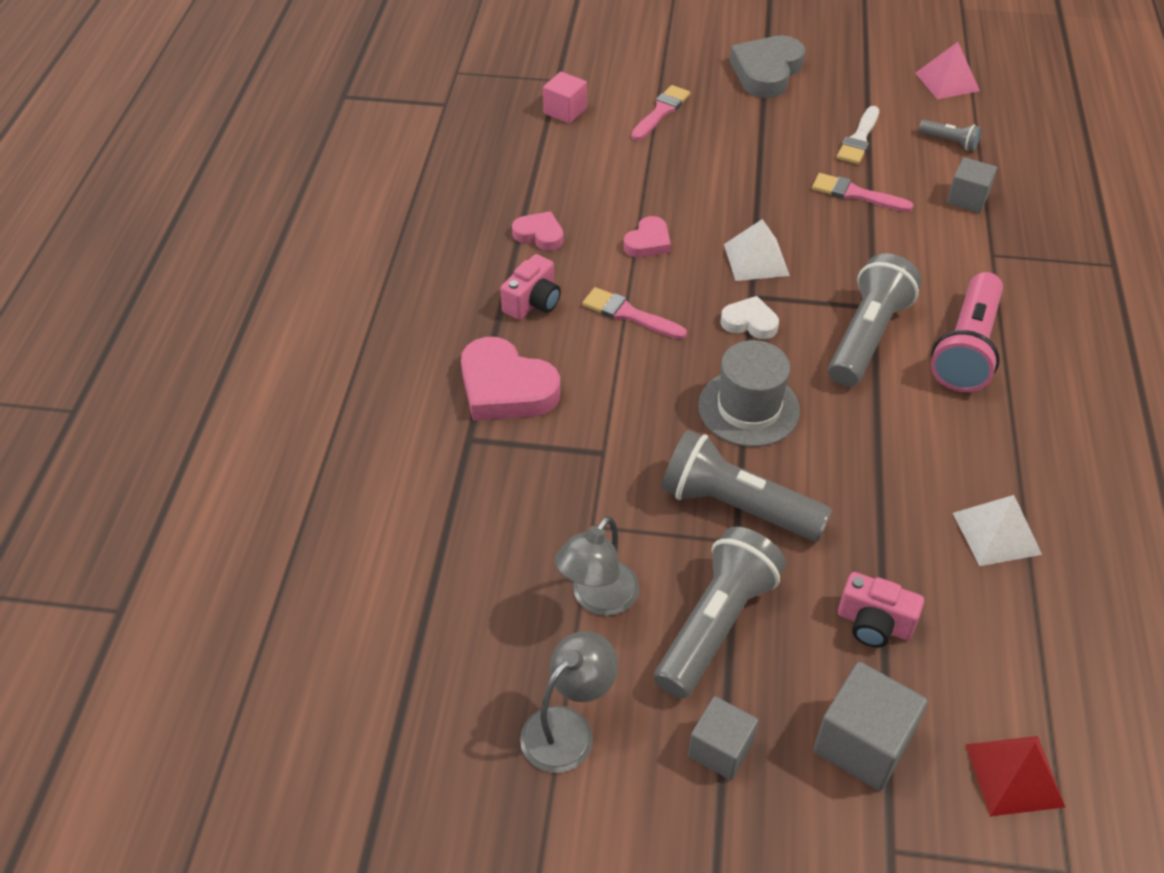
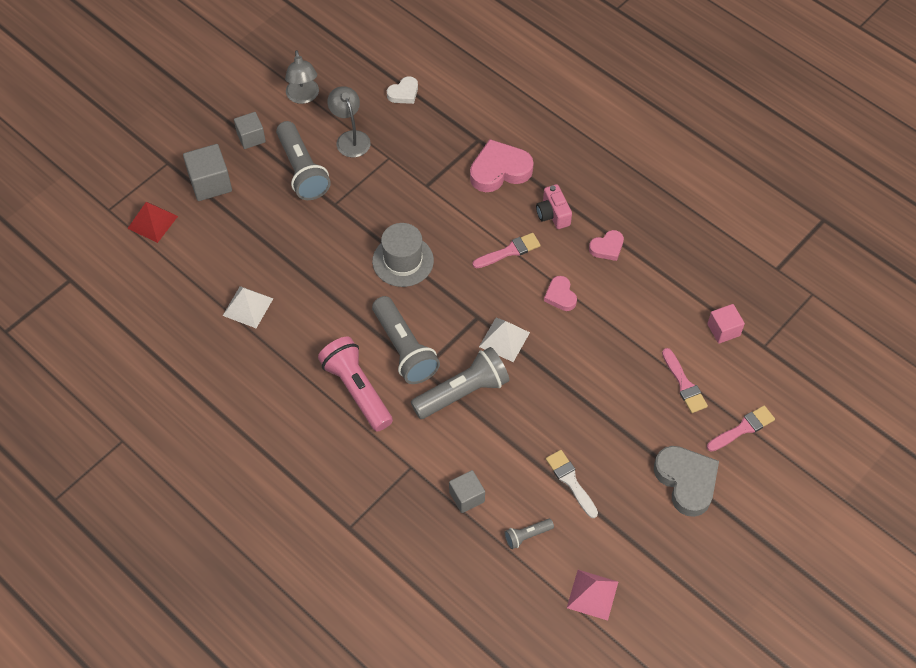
camera: 125 degrees right, 10 degrees up
grey flashlight [661,430,832,541] -> grey flashlight moved to [411,347,510,419]
white heart [721,296,779,339] -> white heart moved to [387,76,418,104]
pink brush [812,173,914,212] -> pink brush moved to [707,406,775,452]
pink camera [838,572,924,647] -> none

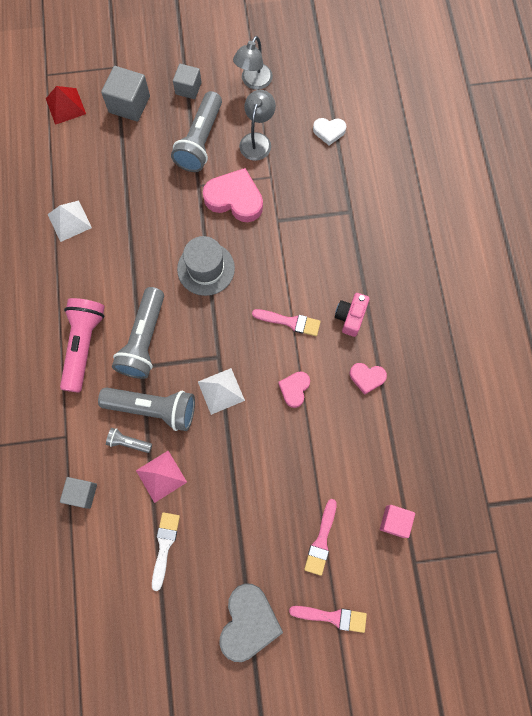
camera: 40 degrees right, 15 degrees up
pink heart [470,139,534,192] -> pink heart moved to [203,168,263,222]
grey flashlight [505,519,554,549] -> grey flashlight moved to [106,428,152,453]
pink pyramid [567,570,618,621] -> pink pyramid moved to [136,451,187,503]

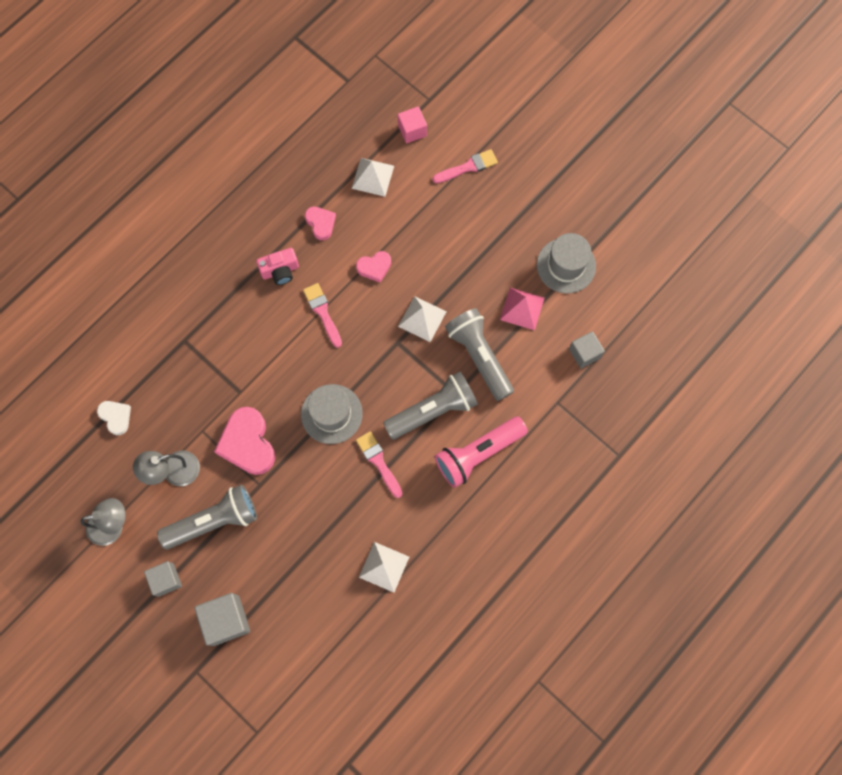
camera: 130 degrees left, 0 degrees up
red pyramid [46,86,86,125] -> none
grey flashlight [106,428,152,453] -> none
white brush [152,512,180,591] -> grey hat [537,233,596,293]
grey heart [220,583,283,662] -> none
pink brush [289,606,367,633] -> pink brush moved to [356,431,402,498]
none -> white pyramid [352,158,394,197]

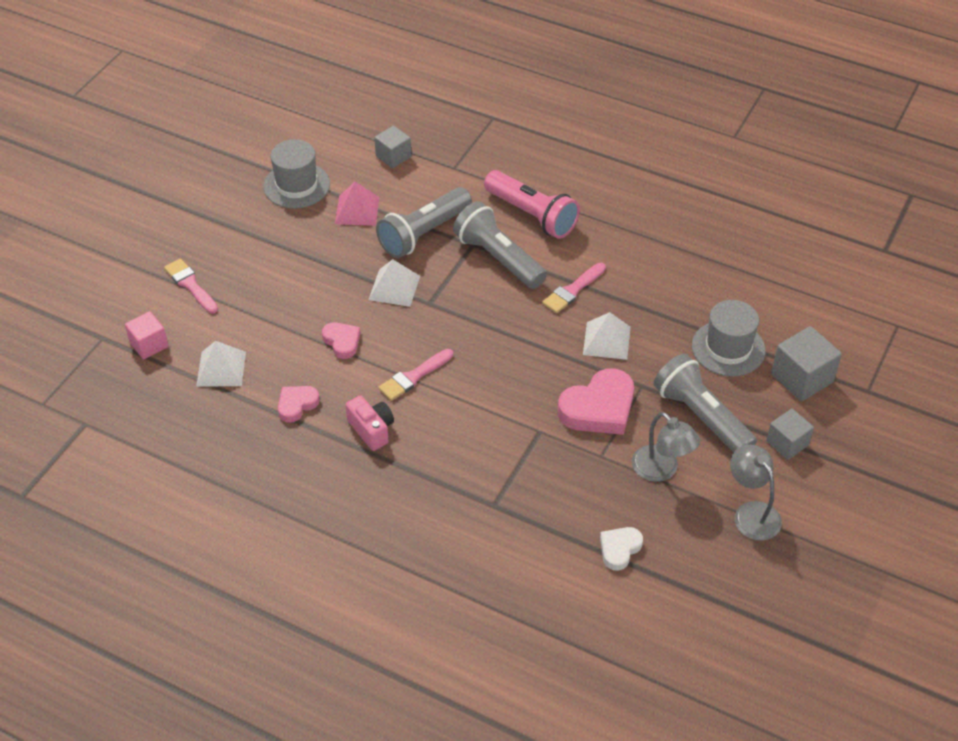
camera: 105 degrees left, 25 degrees down
grey hat [301,384,363,444] -> grey hat moved to [692,300,766,377]
white pyramid [359,542,409,593] -> white pyramid moved to [583,312,631,360]

